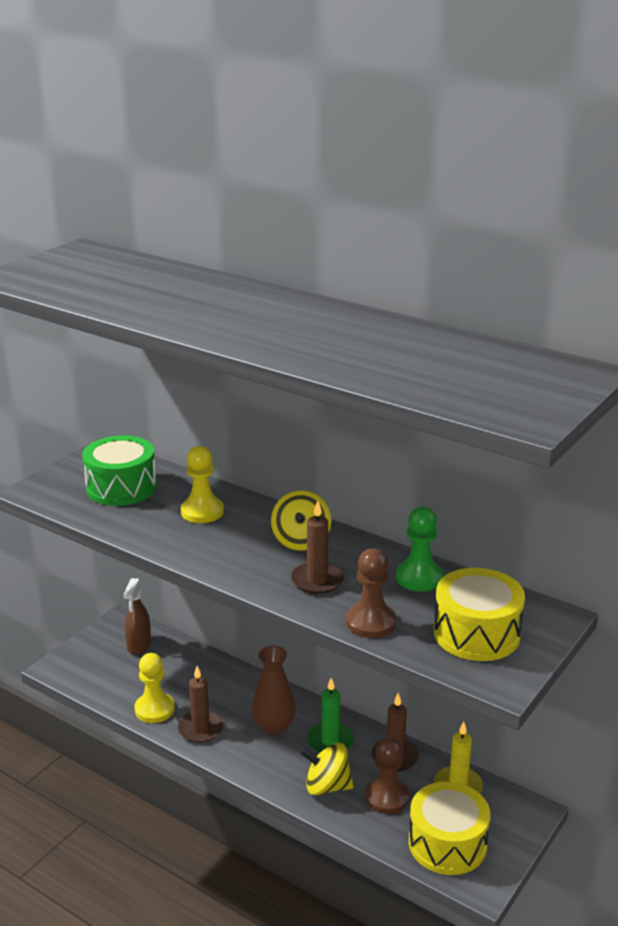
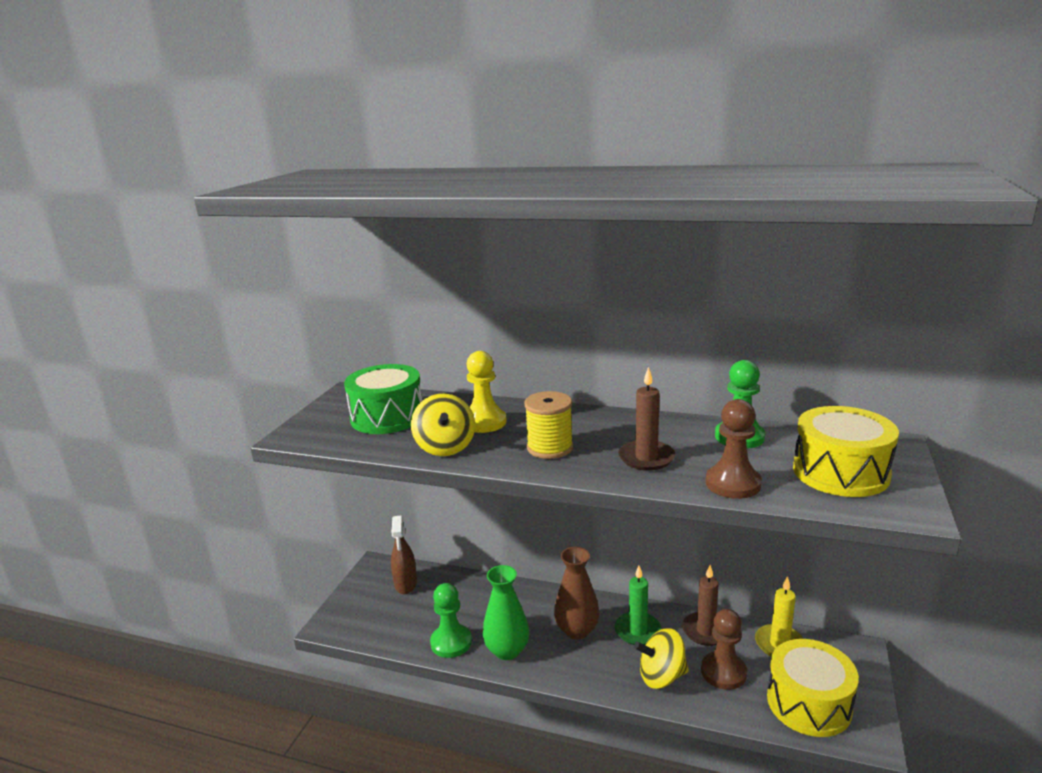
camera: 15 degrees left, 5 degrees down
yellow pawn [134,653,175,723] -> green pawn [430,583,472,658]
brown candle [178,666,224,743] -> green vase [483,565,529,660]
yellow spinning top [271,490,332,551] -> yellow spinning top moved to [411,394,475,456]
none -> yellow spool [524,391,573,459]

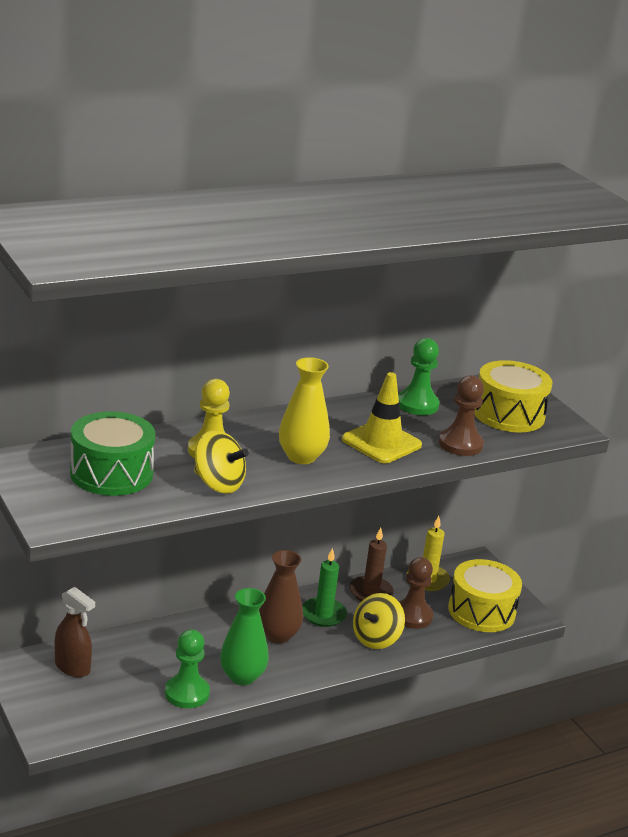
camera: 50 degrees left, 5 degrees up
yellow spool [524,391,573,459] -> yellow vase [279,357,330,464]
brown candle [618,367,675,470] -> yellow traffic cone [342,372,422,463]

